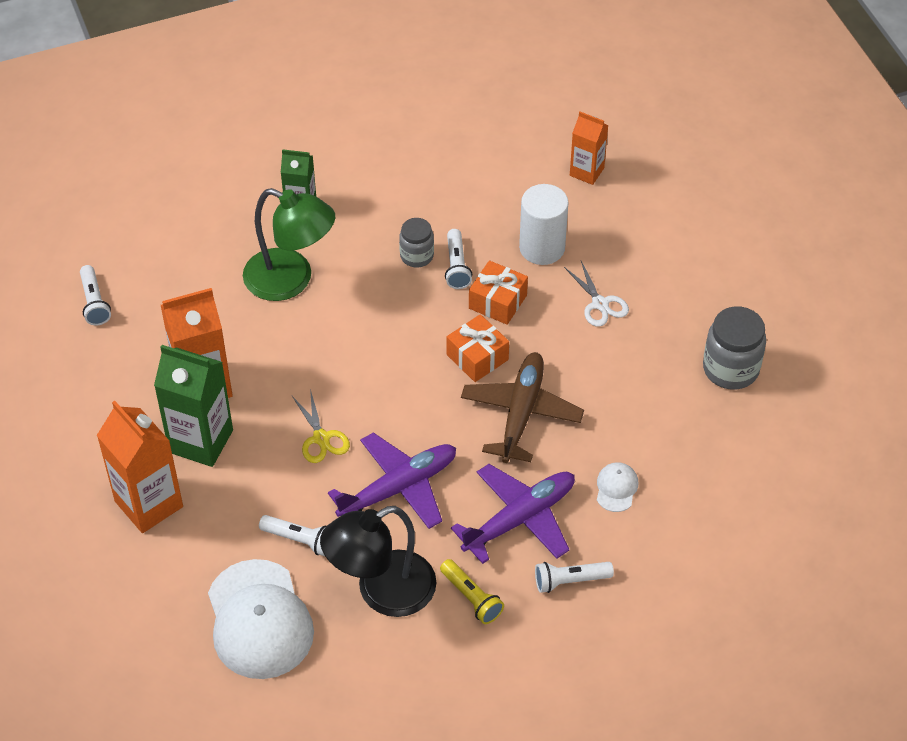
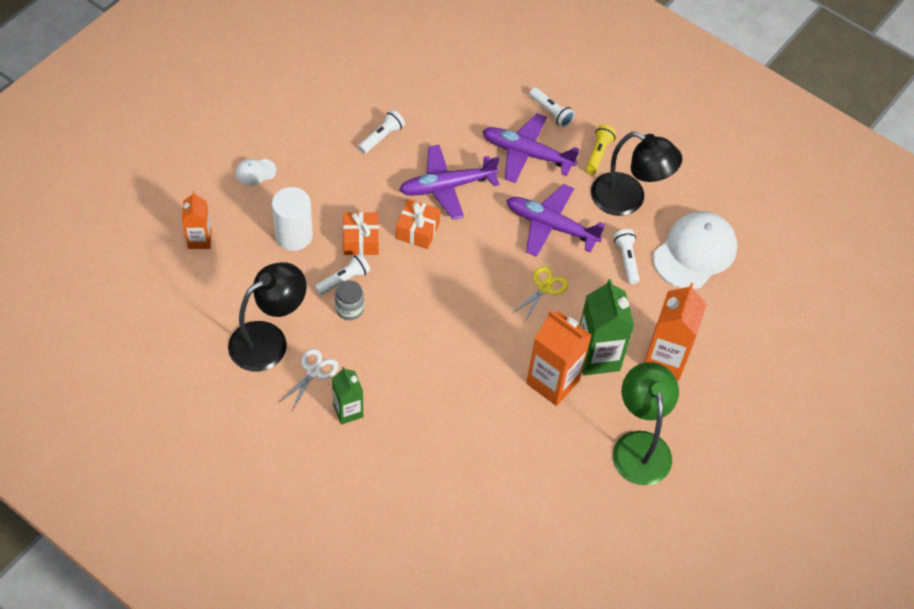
camera: 125 degrees left, 5 degrees up
white flashlight [80,265,111,325] -> white flashlight moved to [358,110,405,154]
green lamp [243,188,335,301] -> green lamp moved to [613,362,679,485]
brown plane [461,352,584,463] -> purple plane [399,145,500,220]
white scissors [564,261,629,326] -> white scissors moved to [278,349,339,410]
white cap [597,462,638,512] -> white cap moved to [236,159,276,186]
grey jar [703,306,766,390] -> none
none -> black lamp [228,262,307,372]

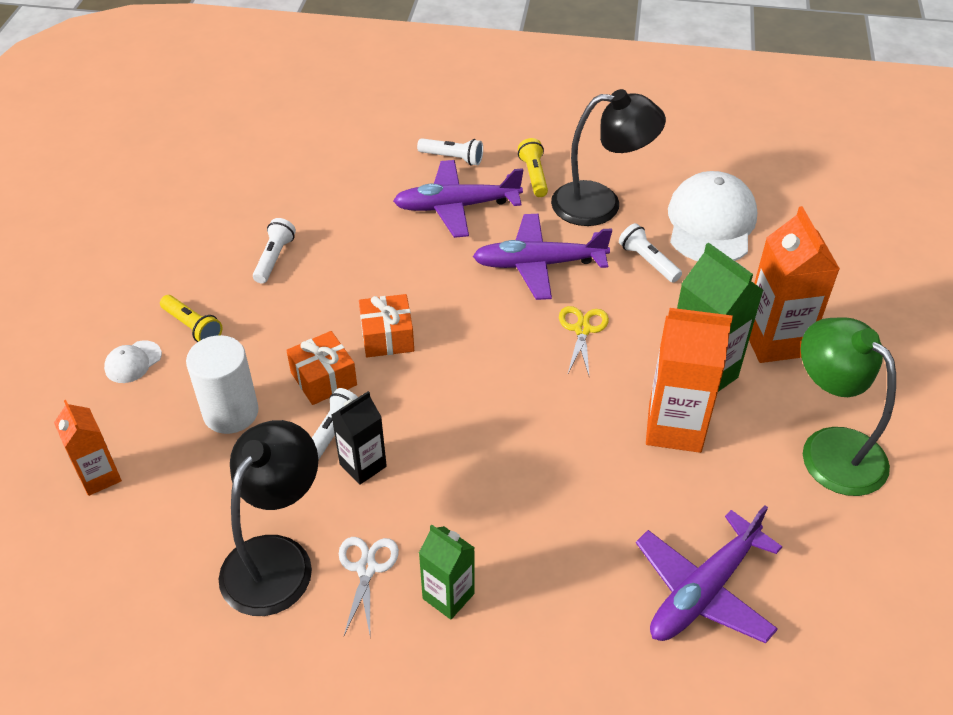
camera: 25 degrees left, 10 degrees down
grey jar [335,280,364,320] -> black carton [332,391,387,485]
purple plane [399,145,500,220] -> purple plane moved to [636,505,782,643]
none -> yellow flashlight [160,295,222,342]

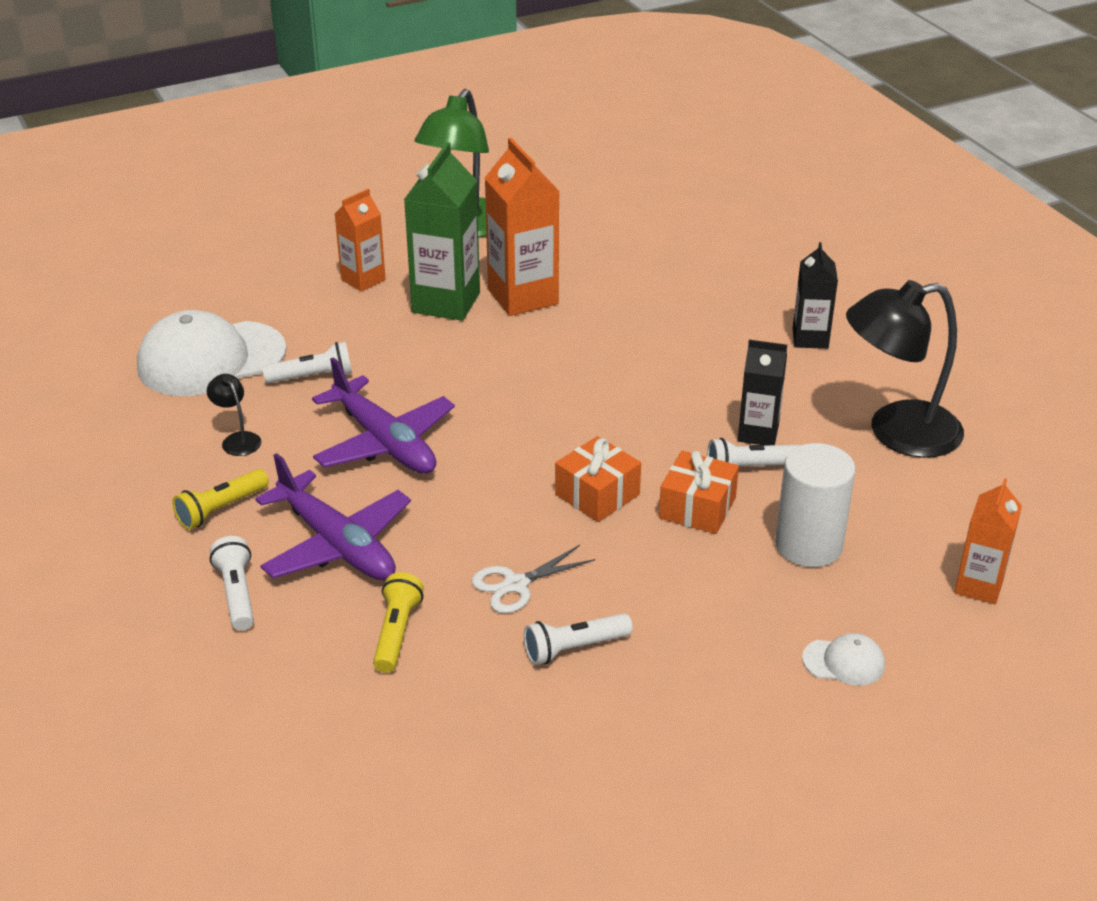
camera: 125 degrees left, 10 degrees down
yellow flashlight [160,295,222,342] -> yellow flashlight moved to [373,572,424,673]
white scissors [339,537,399,635] -> white scissors moved to [472,545,595,613]
green carton [419,524,475,620] -> black carton [793,242,838,349]
black lamp [551,89,666,226] -> black lamp [207,374,261,456], size x0.42
yellow scissors [559,306,609,375] -> none
white flashlight [619,223,682,283] -> white flashlight turned 120 degrees counterclockwise [262,342,352,383]
purple plane [636,505,782,643] -> none
orange carton [749,206,840,363] -> orange carton [335,189,386,291], size x0.60

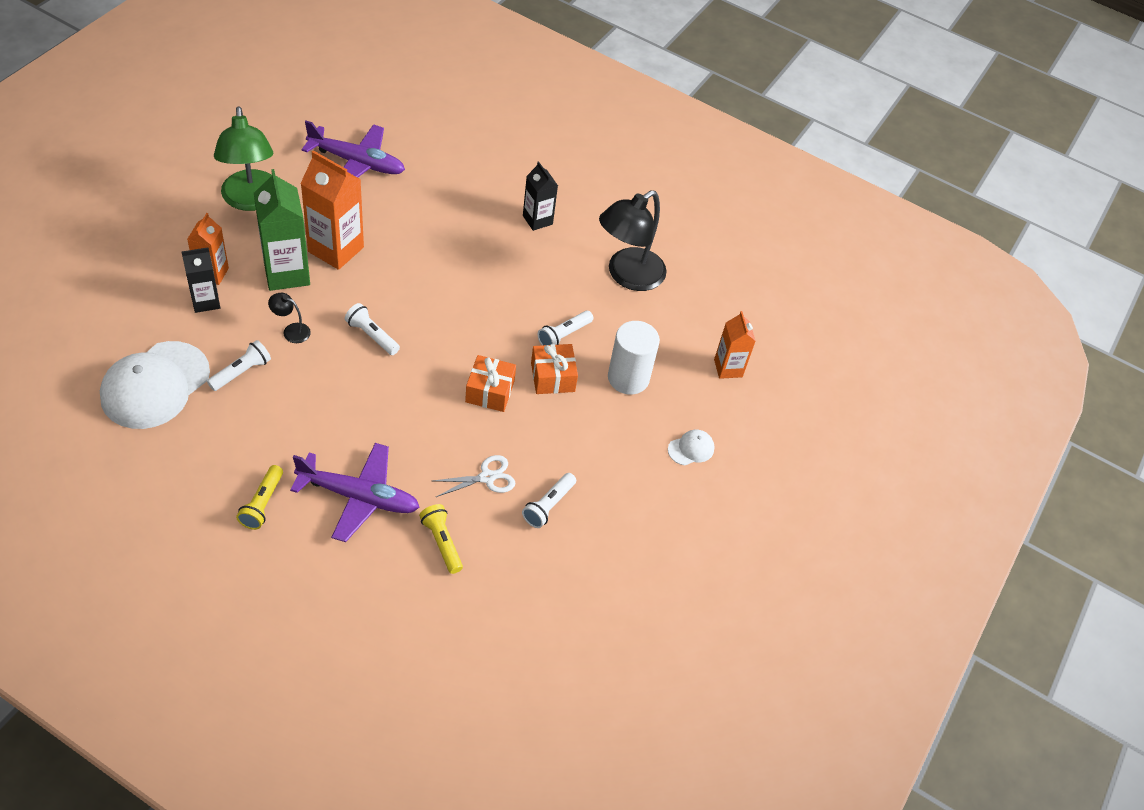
camera: 40 degrees left, 15 degrees up
black lamp [207,374,261,456] -> black lamp moved to [268,293,311,343]
white flashlight [210,536,254,630] -> white flashlight moved to [345,303,400,355]
purple plane [312,357,455,474] -> purple plane moved to [302,121,405,178]
white scissors [472,545,595,613] -> white scissors turned 135 degrees counterclockwise [433,455,515,497]
black carton [738,340,787,446] -> black carton moved to [182,247,220,313]

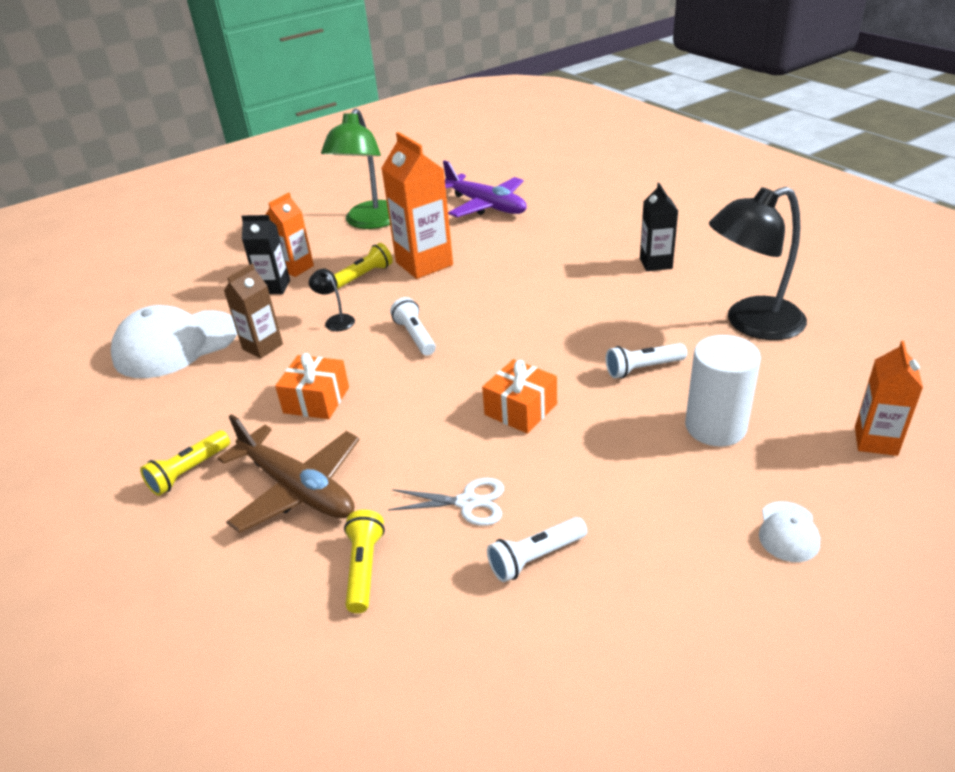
camera: 35 degrees right, 15 degrees down
white flashlight [207,340,271,391] -> brown carton [224,264,283,358]
green carton [254,169,310,291] -> yellow flashlight [334,243,393,289]
purple plane [290,443,420,542] -> brown plane [218,414,360,533]
orange gift [531,344,578,394] -> orange gift moved to [275,353,349,419]
white cap [668,430,715,465] -> white cap turned 105 degrees clockwise [759,501,820,562]

